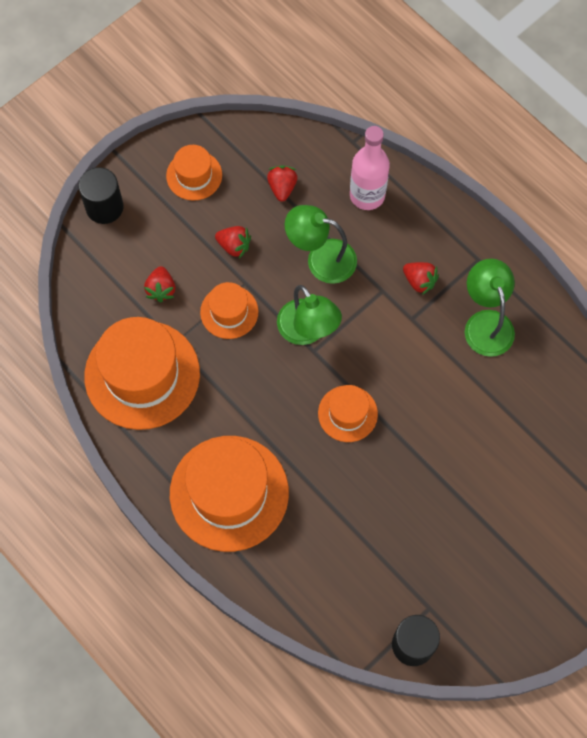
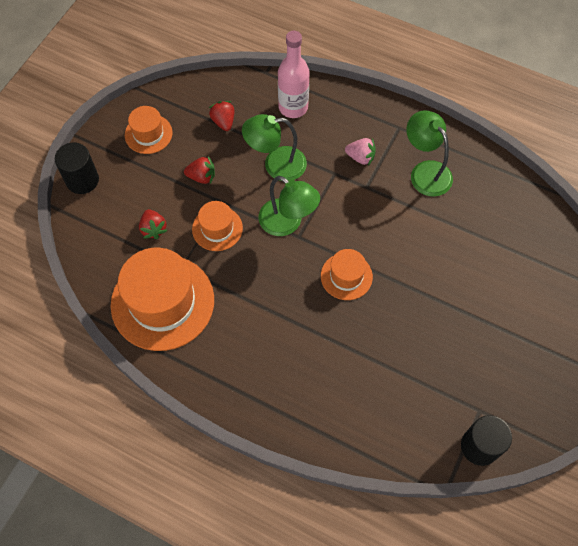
camera: 20 degrees left, 5 degrees down
orange hat [170,436,289,552] -> none
red strawberry [403,262,439,295] -> pink strawberry [345,138,376,165]

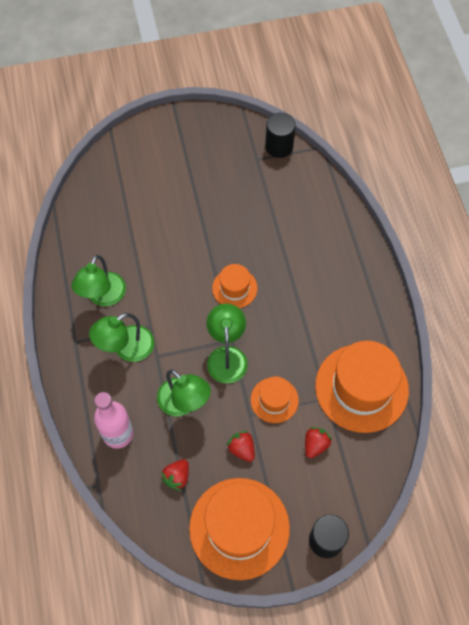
camera: 130 degrees left, 0 degrees up
orange hat [125,106,173,154] -> orange hat [189,478,290,580], size x1.95
pink strawberry [345,138,376,165] -> green lamp [89,313,154,362]

